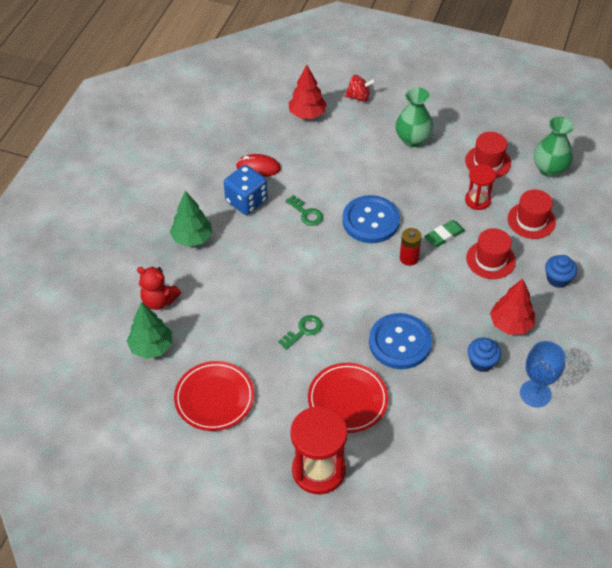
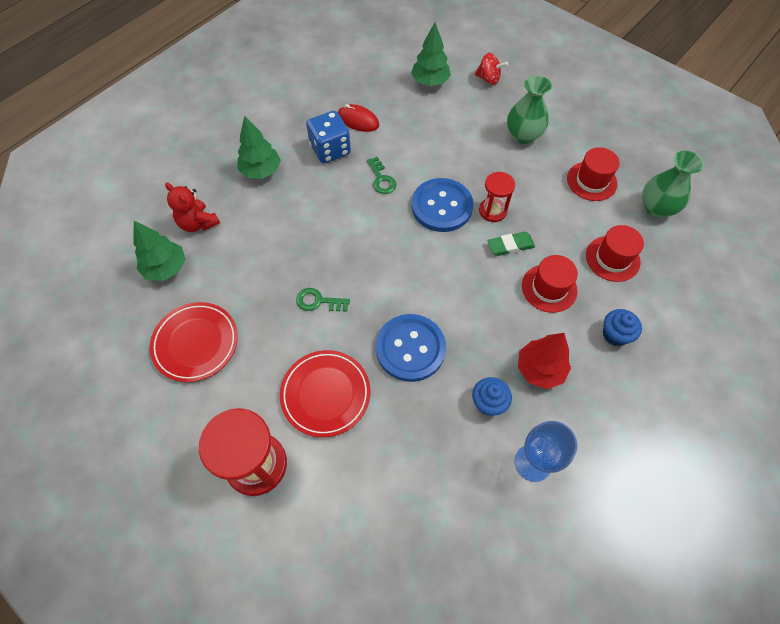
camera: 20 degrees right, 10 degrees up
green key [278,315,322,350] -> green key turned 150 degrees counterclockwise [296,288,350,312]
red tree [288,65,327,119] -> green tree [411,22,451,86]
red battery [400,228,422,266] -> none
red hourglass [465,164,496,210] -> red hourglass moved to [479,172,515,222]

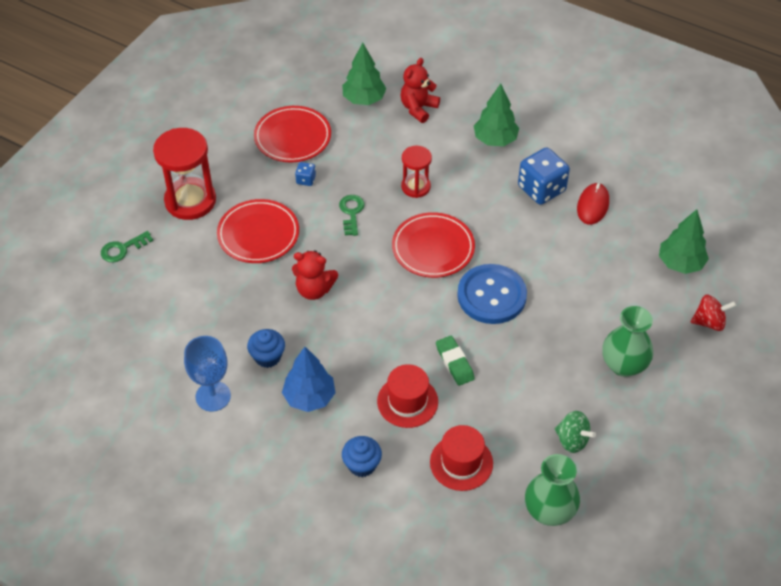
camera: 80 degrees right, 10 degrees down
green key [367,157,396,194] -> green key moved to [101,231,153,262]
blue button [376,314,446,382] -> red teddy bear [292,250,338,300]
red spinning top [475,53,508,85] -> red spinning top turned 105 degrees counterclockwise [691,295,736,331]
red hourglass [479,172,515,222] -> red hourglass moved to [401,146,432,198]
red tree [518,333,571,389] -> blue tree [282,347,336,412]
red hat [567,147,620,201] -> green spinning top [555,411,596,453]
none -> blue dice [295,162,316,186]
none -> red plate [392,212,475,278]

